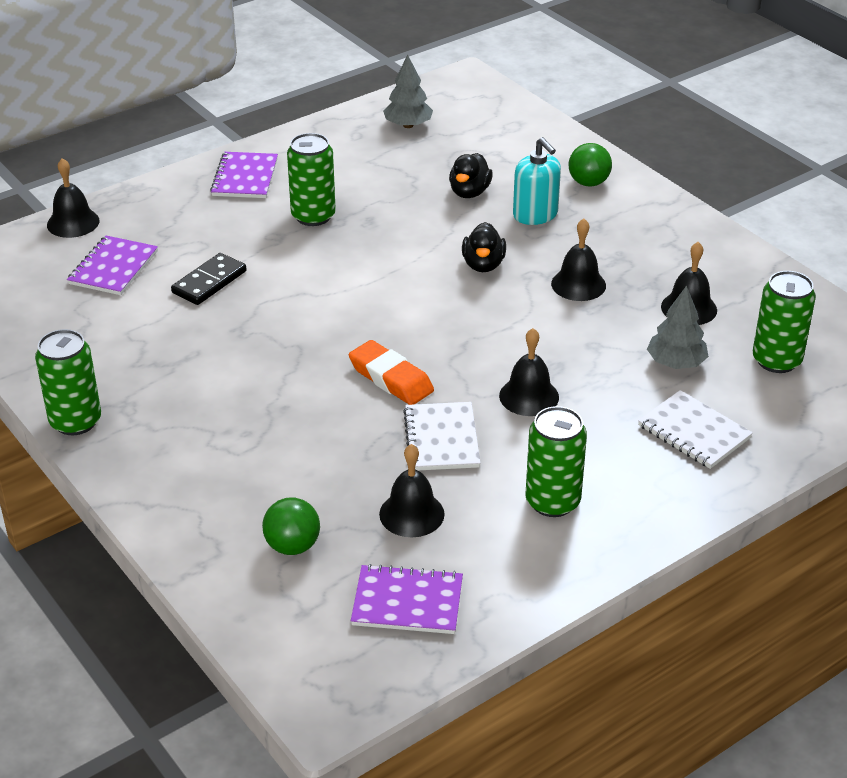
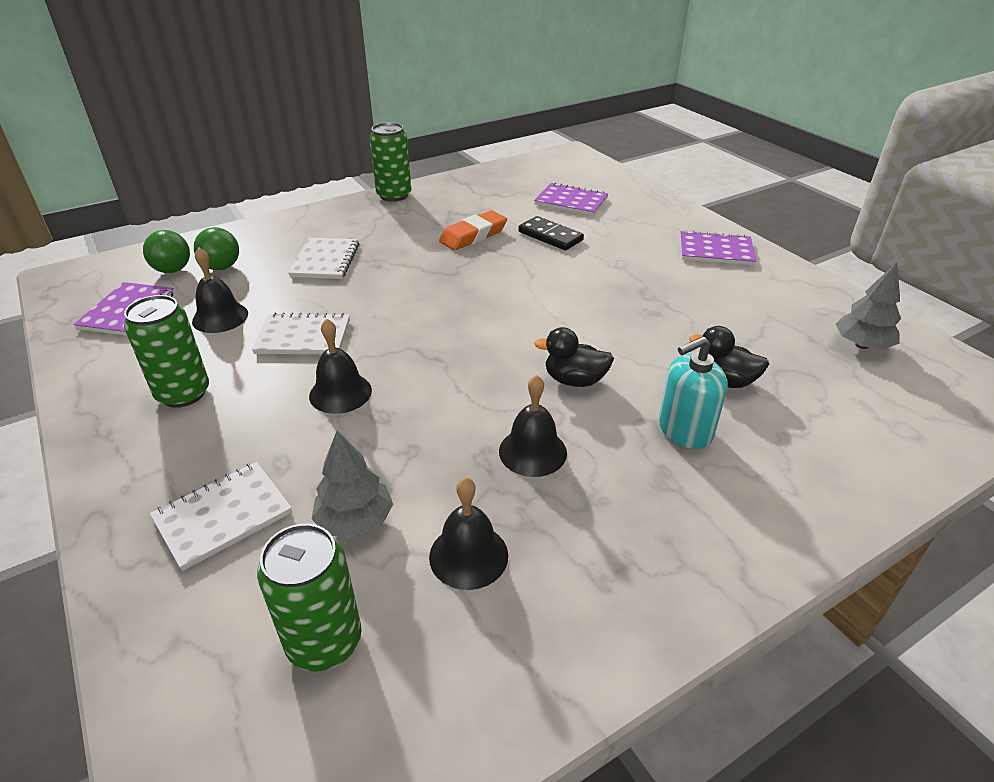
camera: 95 degrees right, 0 degrees up
black bell [47,158,100,238] -> none
green can [287,133,336,226] -> none
orange eraser [349,340,434,405] -> orange eraser moved to [439,210,507,250]
green ball [569,143,612,187] -> green ball moved to [143,230,190,273]
none -> white notebook [288,238,359,279]

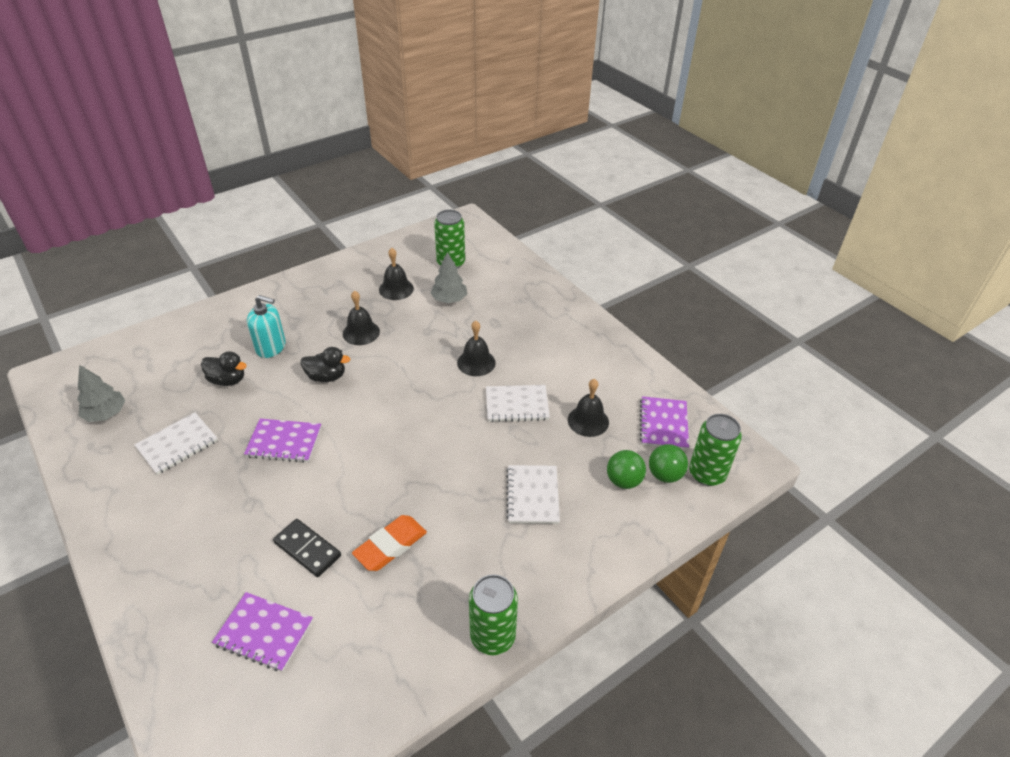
camera: 175 degrees right, 5 degrees up
green can [124,295,209,408] -> green can moved to [689,414,742,486]
white notebook [150,462,292,571] -> white notebook moved to [135,412,218,475]
turquoise soap dispenser [659,336,728,449] -> turquoise soap dispenser turned 45 degrees clockwise [247,295,286,358]
purple notebook [680,230,757,265] -> purple notebook moved to [244,419,321,463]

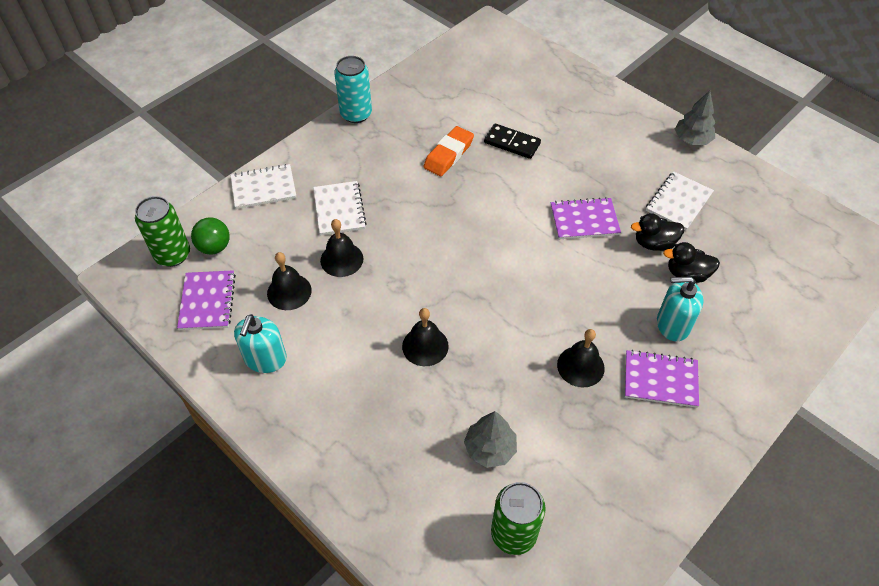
camera: 170 degrees right, 10 degrees up
grey tree [77,365,125,422] -> grey tree moved to [675,91,715,145]
purple notebook [212,592,313,672] -> purple notebook moved to [625,350,699,408]
black duck [300,347,351,382] -> black duck moved to [631,213,684,251]
black bell [379,248,414,300] -> black bell moved to [320,219,364,277]
green can [469,574,518,655] -> turquoise can [334,56,372,123]
white notebook [486,385,550,422] -> white notebook moved to [231,164,296,209]
green ball [607,450,646,489] -> none
none -> turquoise soap dispenser [234,314,287,373]

